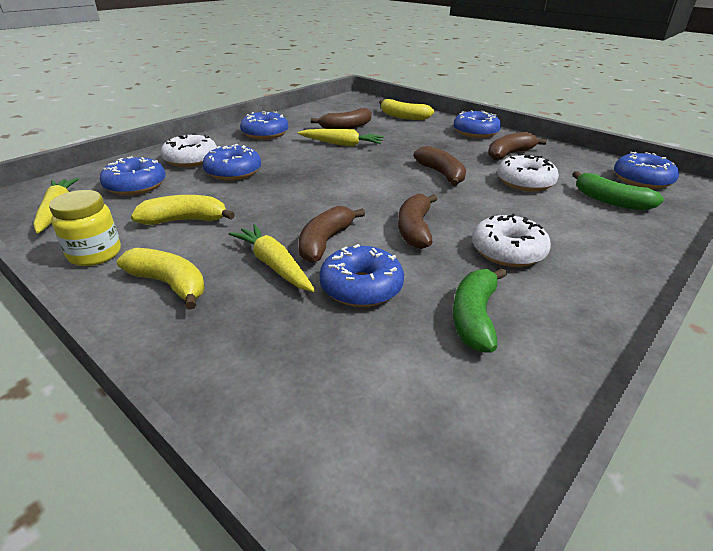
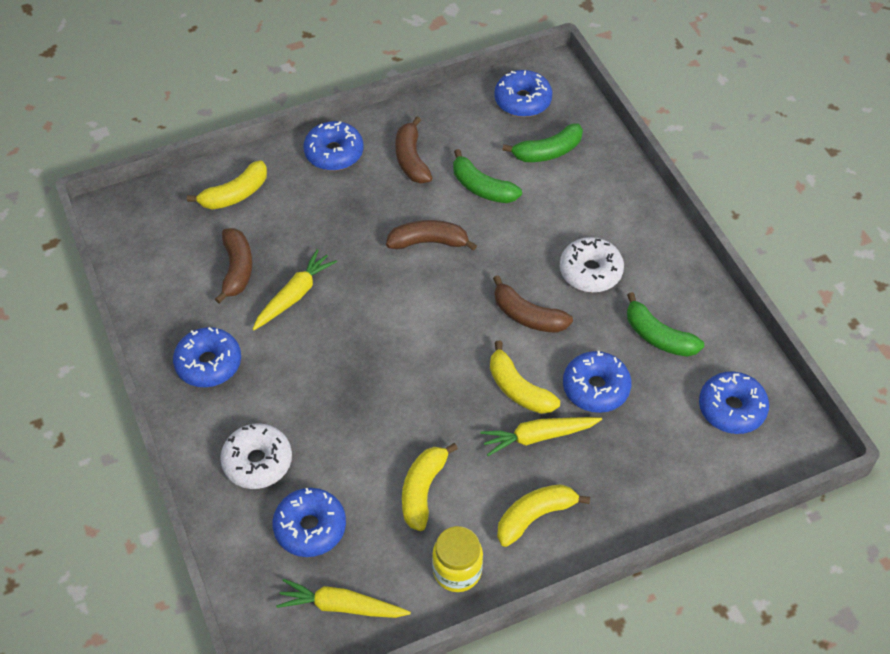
camera: 65 degrees left, 20 degrees up
blue donut [203,144,261,180] -> blue donut moved to [699,371,769,434]
brown banana [299,206,365,263] -> yellow banana [490,341,560,414]
white donut [497,154,559,192] -> green banana [453,149,522,203]

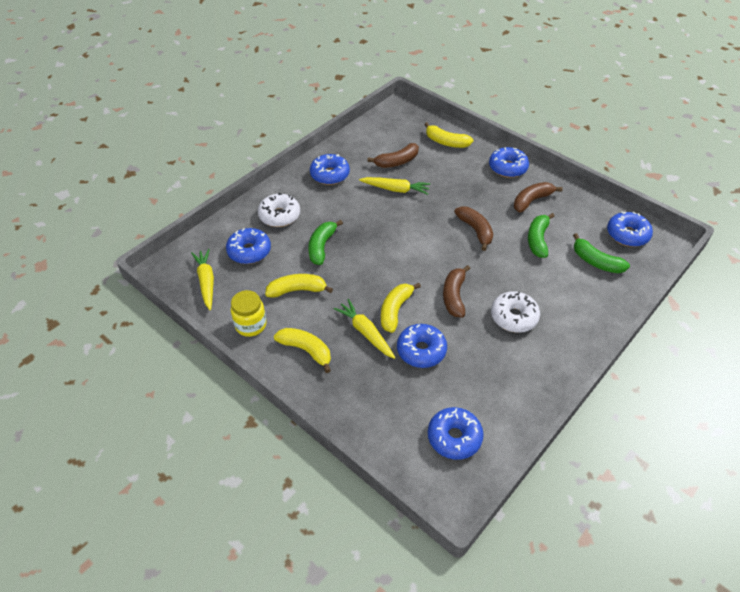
camera: 65 degrees right, 5 degrees down
green banana [627,292,704,357] -> green banana moved to [308,220,343,265]

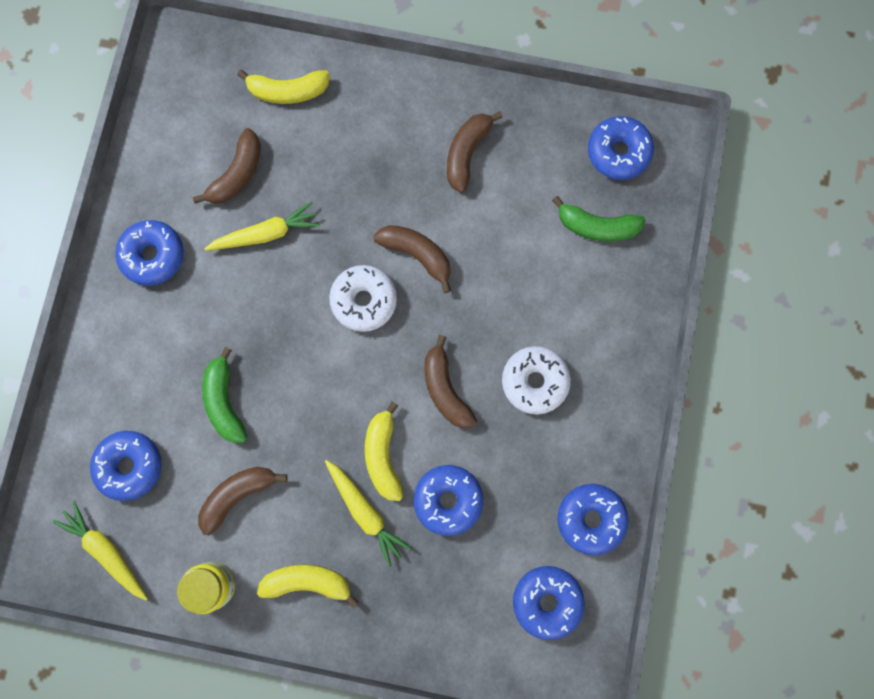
camera: 30 degrees left, 30 degrees up
white donut [258,192,300,227] -> white donut moved to [329,265,397,332]
yellow banana [265,274,333,298] -> brown banana [198,467,288,535]
yellow carrot [333,299,396,359] -> yellow carrot turned 150 degrees counterclockwise [325,460,412,567]
blue donut [489,147,529,178] -> blue donut moved to [557,484,629,555]
green banana [528,213,555,258] -> none

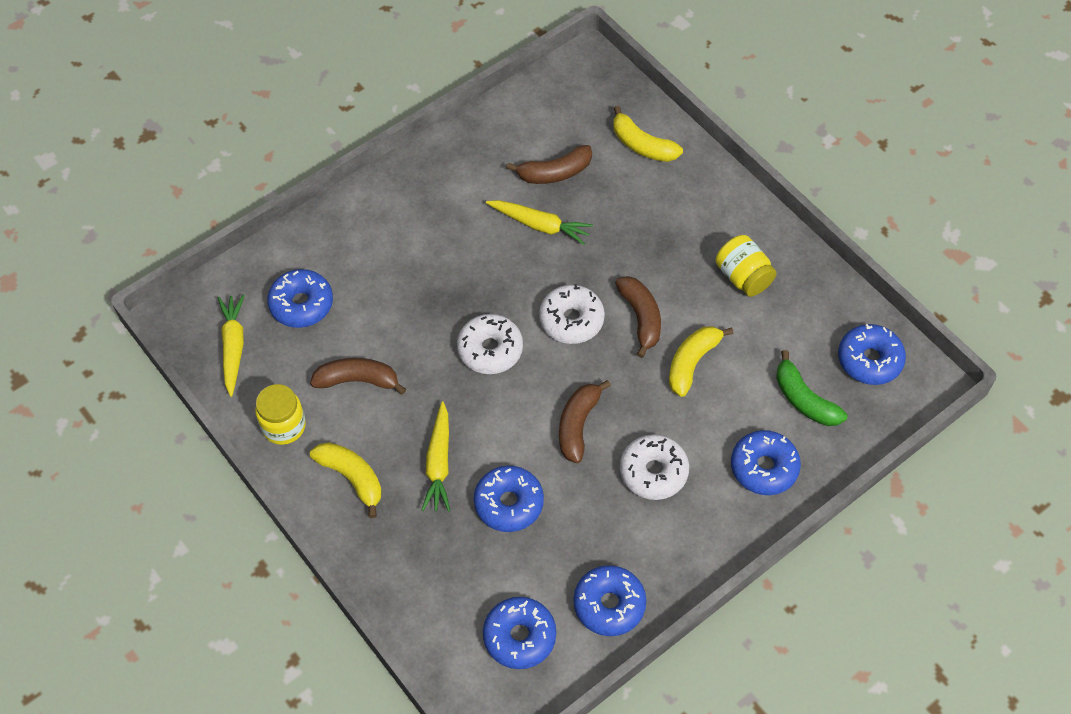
camera: 40 degrees right, 20 degrees down
blue donut [115,220,184,286] -> blue donut moved to [731,430,801,495]
green banana [202,347,247,443] -> none
yellow banana [365,401,403,501] -> yellow banana moved to [669,326,733,397]
brown banana [447,111,503,193] -> yellow jar [715,235,777,297]
none -> white donut [457,314,523,374]

